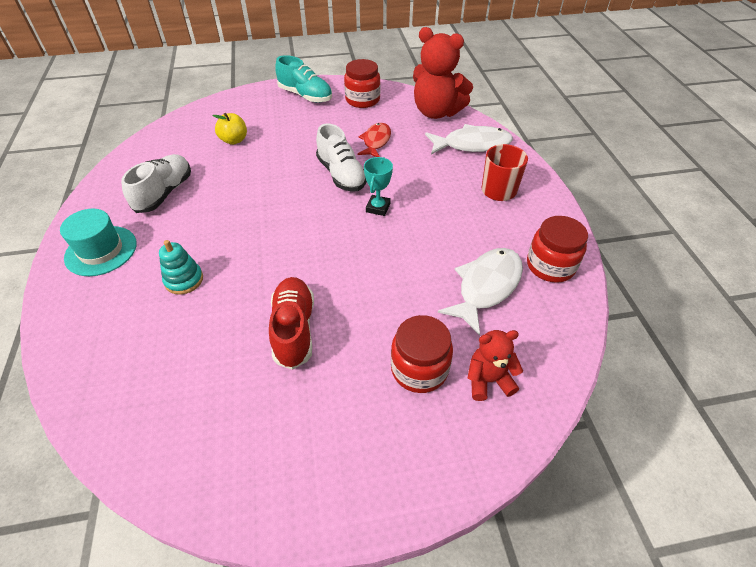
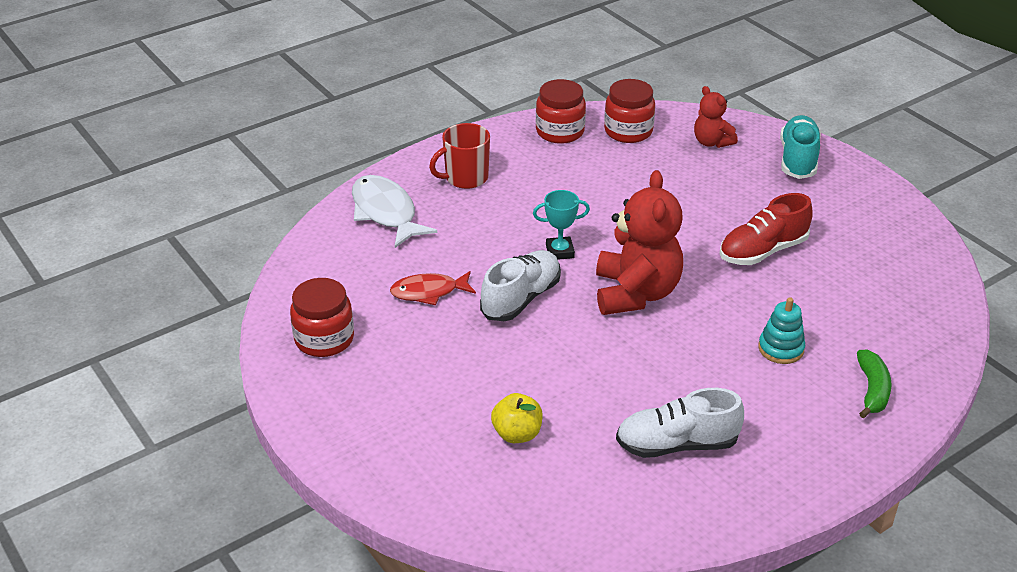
camera: 115 degrees left, 10 degrees down
turquoise hat [60,209,137,276] -> none
turquoise shoe [275,55,332,103] -> turquoise shoe moved to [780,115,821,179]
red jar [391,315,453,393] -> red jar moved to [604,79,655,143]
red teddy bear [413,27,473,119] -> red teddy bear moved to [596,170,683,315]
white fish [438,248,523,336] -> none
none -> green banana [857,350,892,418]

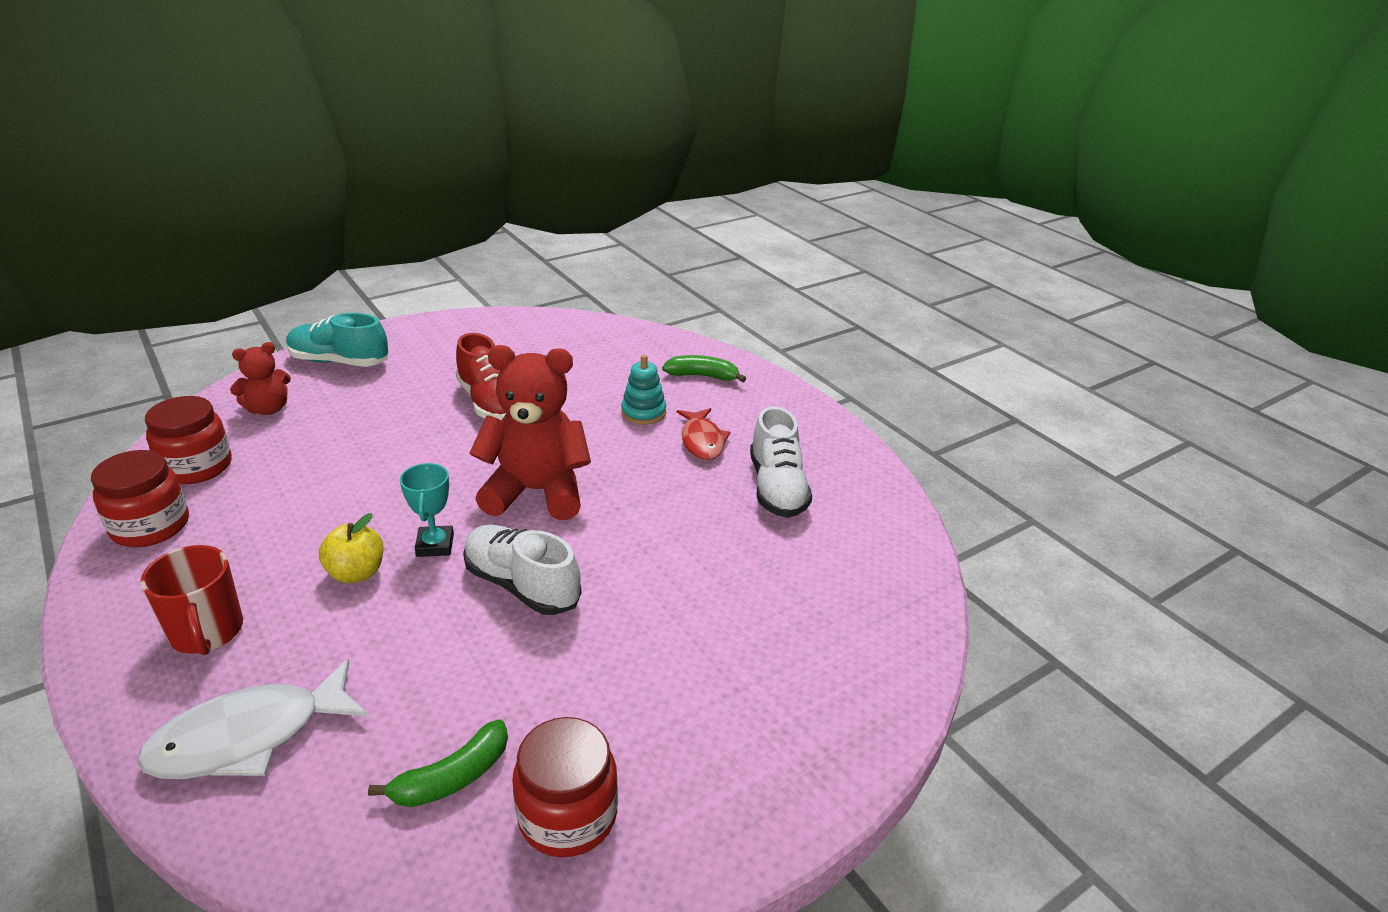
camera: 90 degrees left, 5 degrees down
red fish [390,271,476,305] -> red fish moved to [677,408,730,460]
yellow apple [491,393,543,443] -> yellow apple moved to [319,513,384,583]
none -> green banana [368,720,508,807]

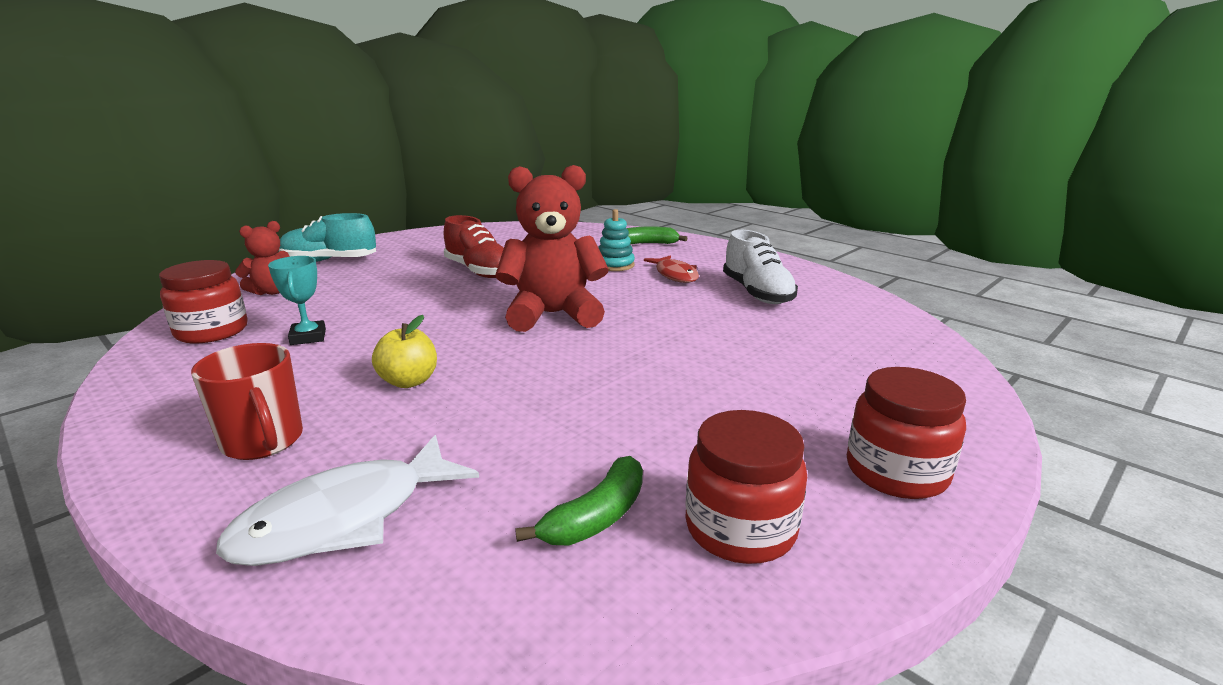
camera: 10 degrees left, 10 degrees down
red jar [91,450,189,547] -> red jar moved to [847,367,966,499]
turquoise trophy [400,463,454,557] -> turquoise trophy moved to [268,256,326,345]
white shoe [463,525,581,615] -> none

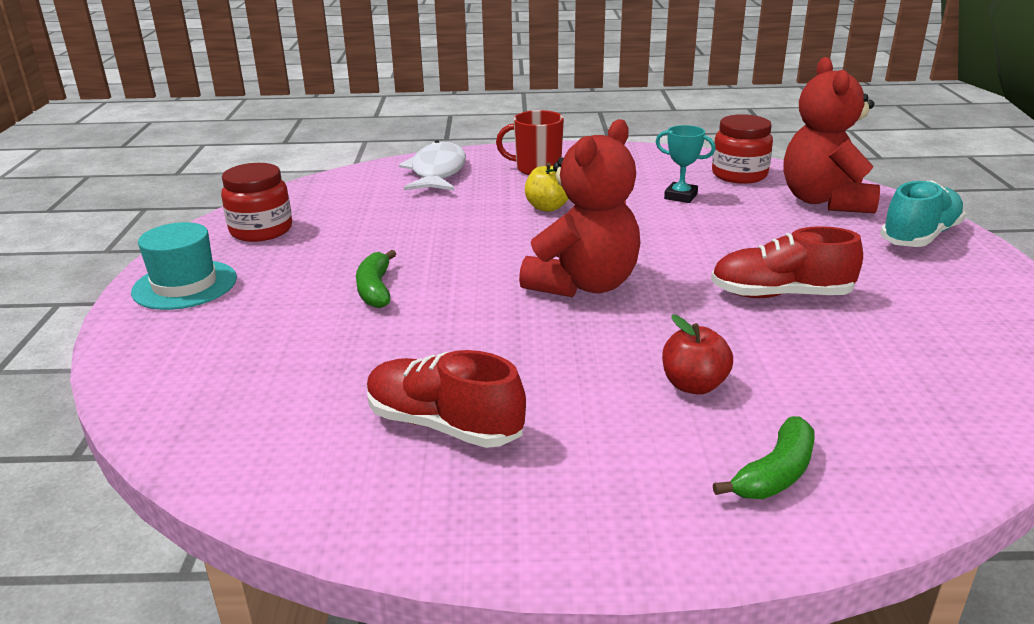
camera: 135 degrees right, 5 degrees up
red teddy bear [235,221,290,295] -> red teddy bear [784,57,880,213], size x1.85
green banana [515,456,643,545] -> green banana moved to [356,250,396,308]
turquoise stacking toy [598,209,635,271] -> red apple [662,315,733,395]
red fish [644,255,699,283] -> none
white shoe [723,230,798,304] -> red shoe [367,350,526,448]
red jar [847,367,966,499] -> turquoise hat [131,222,237,310]

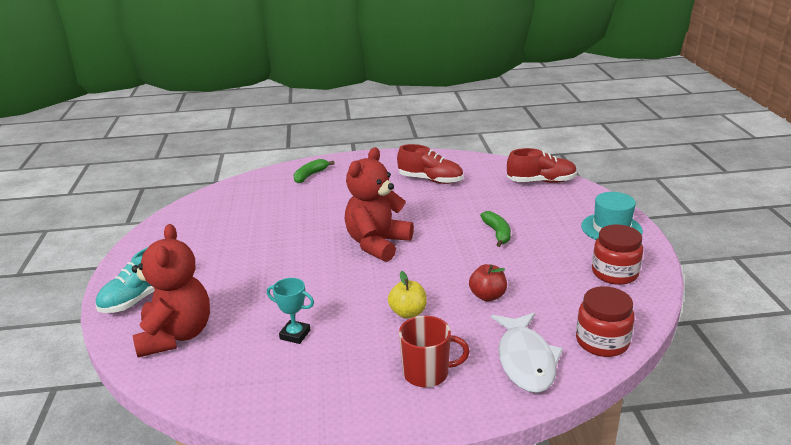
camera: 175 degrees right, 0 degrees up
red apple [662,315,733,395] -> red apple moved to [469,264,507,301]
red shoe [711,226,863,298] -> red shoe moved to [507,148,577,183]
red jar [712,114,773,184] -> red jar moved to [576,286,635,357]

